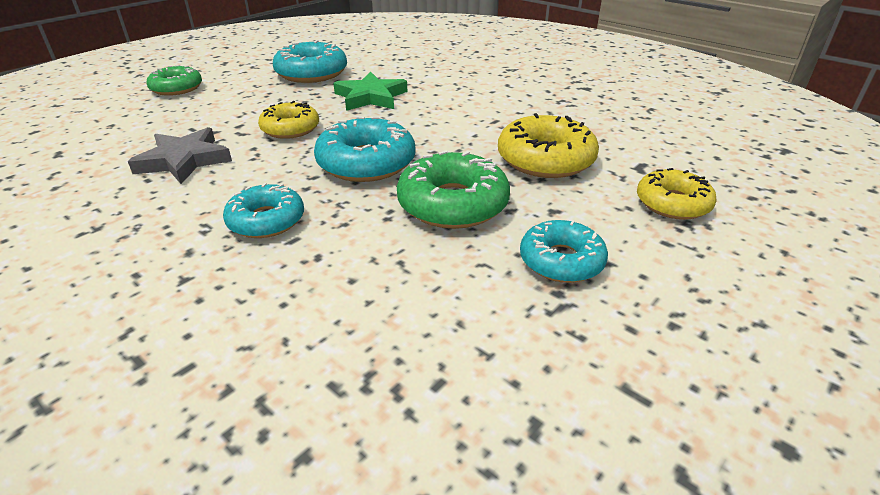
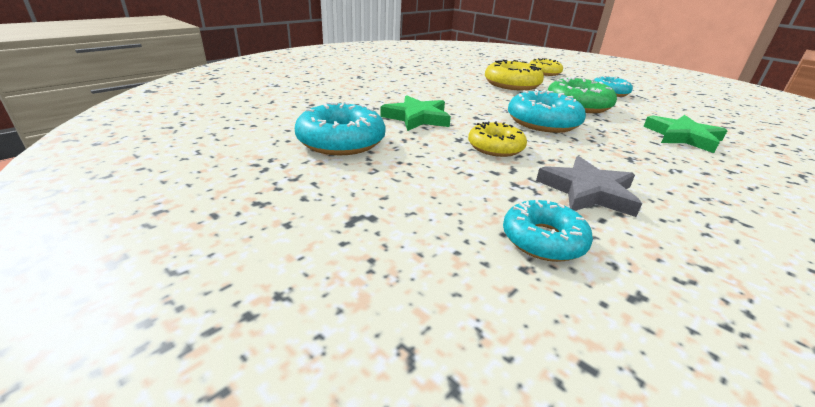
camera: 90 degrees left, 5 degrees down
green donut [147,65,202,96] -> none
turquoise donut [223,183,304,238] -> turquoise donut moved to [503,199,593,262]
none -> green star [643,115,727,153]

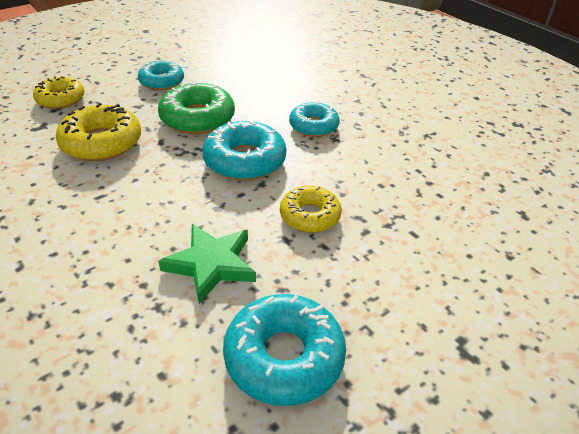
camera: 80 degrees left, 10 degrees up
turquoise donut [503,199,593,262] -> turquoise donut moved to [289,102,339,137]
grey star [536,156,642,217] -> none
green star [643,115,727,153] -> none

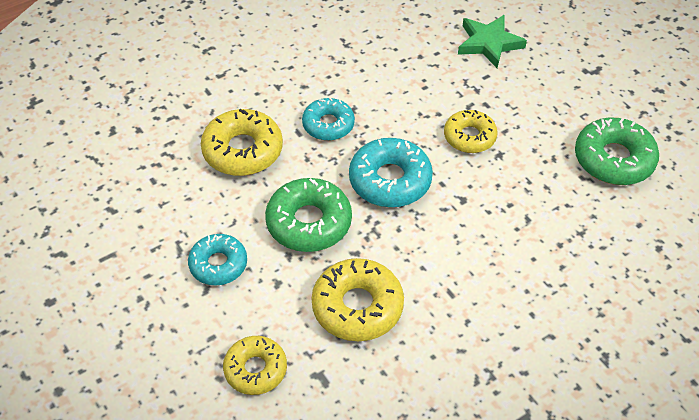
camera: 85 degrees left, 10 degrees up
green star [158,224,256,304] -> green star moved to [458,15,527,68]
turquoise donut [223,294,346,406] -> green donut [575,118,659,185]
none -> yellow donut [201,109,283,176]

